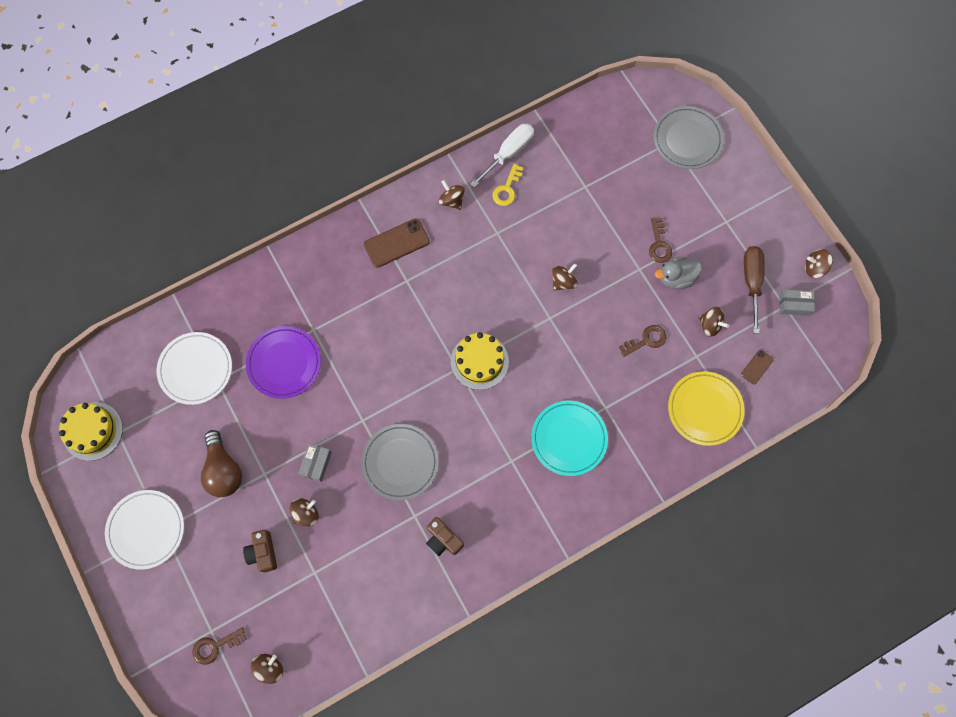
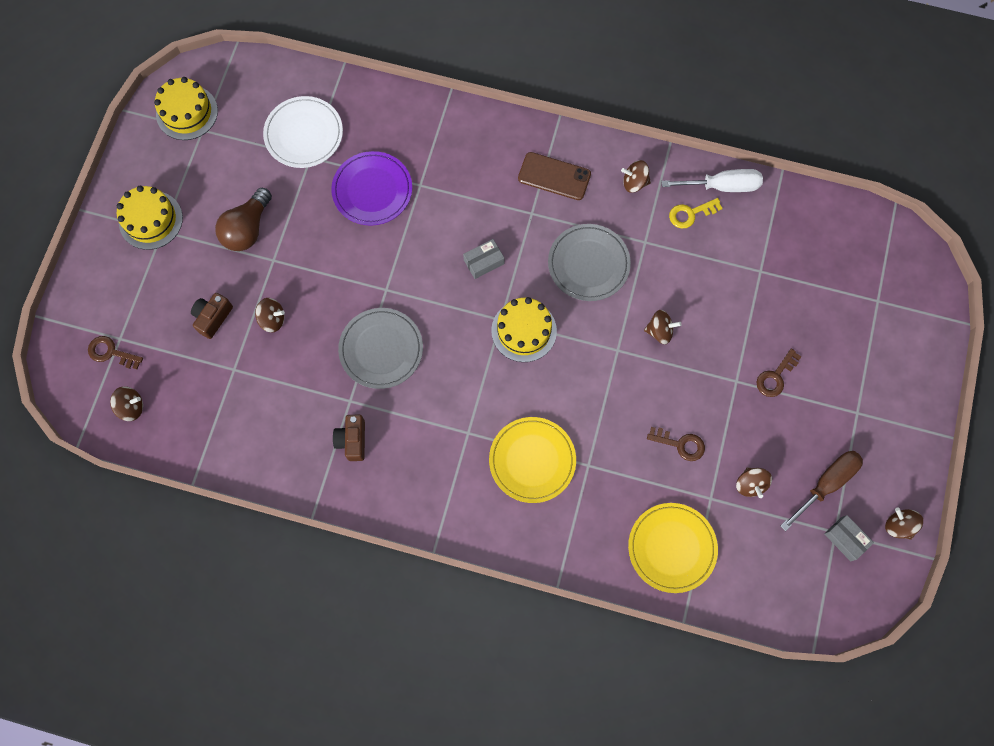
camera: 45 degrees right, 0 degrees up
white plate [105,490,184,570] -> yellow cake [117,186,183,250]
grey box [298,443,332,482] -> grey box moved to [463,239,505,279]
brown spinning top [439,180,465,210] -> brown spinning top turned 90 degrees counterclockwise [621,160,651,193]
turquoise plate [531,401,608,476] -> yellow plate [489,417,576,503]
grey plate [653,106,724,169] -> grey plate moved to [548,224,631,301]
grey duck [655,257,702,289] -> none
brown phone [741,349,774,384] -> none

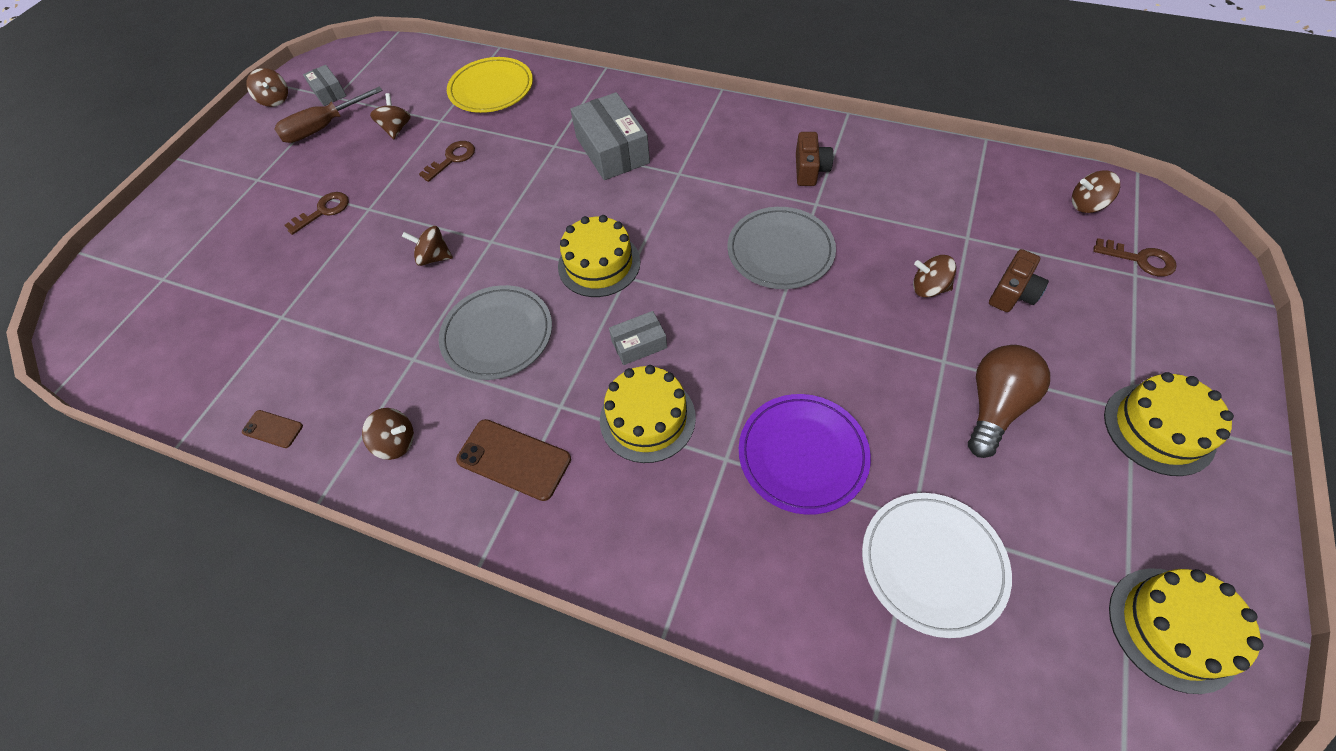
camera: 170 degrees left, 15 degrees down
yellow plate [489,417,576,503] -> grey box [570,92,650,180]
brown key [647,427,705,461] -> brown key turned 105 degrees clockwise [419,141,475,182]
white screwdriver [661,169,763,192] -> brown phone [242,410,303,448]
yellow key [669,198,723,229] -> none
none -> yellow cake [600,365,696,463]

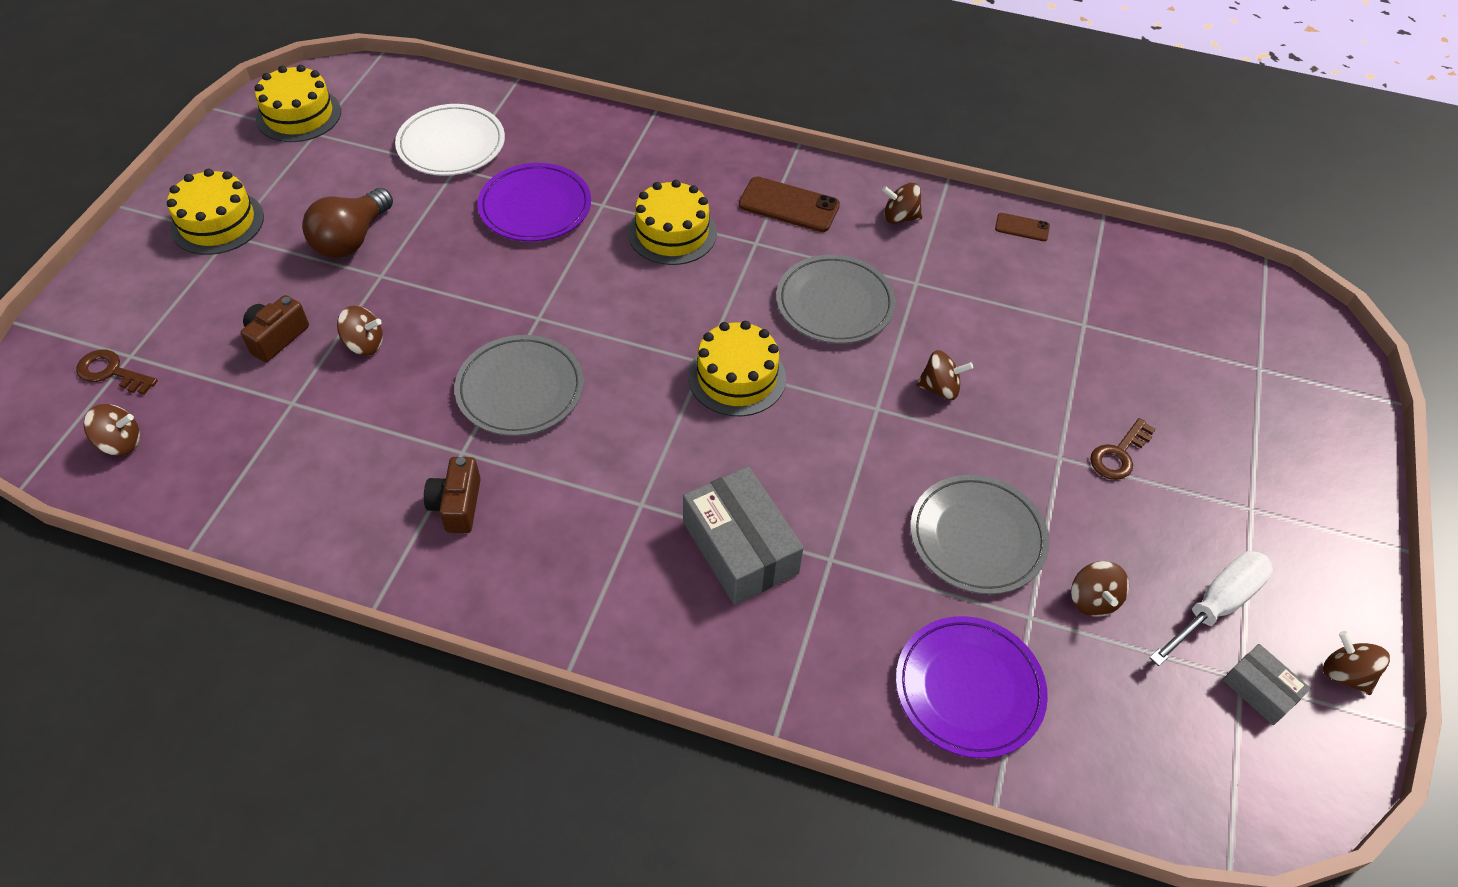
camera: 170 degrees right, 5 degrees down
brown screwdriver [274,87,383,143] -> white screwdriver [1149,551,1273,666]
brown key [419,141,475,182] -> grey plate [910,475,1049,594]
yellow plate [447,57,533,113] -> purple plate [896,616,1048,758]
grey box [609,311,667,365] -> none

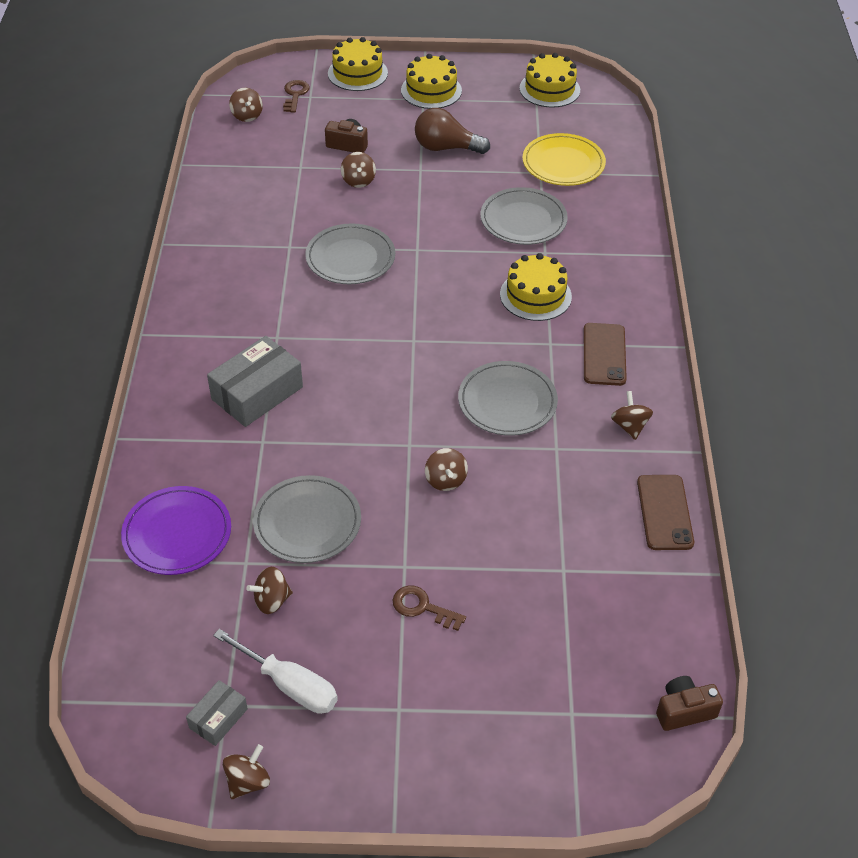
camera: 75 degrees right, 5 degrees down
white plate [395,104,505,176] -> yellow plate [522,133,606,186]
brown camera [424,457,481,533] -> brown camera moved to [656,676,723,731]
purple plate [477,163,591,241] -> grey plate [480,187,568,245]
yellow cake [688,321,786,416] -> yellow cake moved to [328,37,388,91]
brown phone [995,213,1050,241] -> brown phone [637,475,694,550], size x1.83

